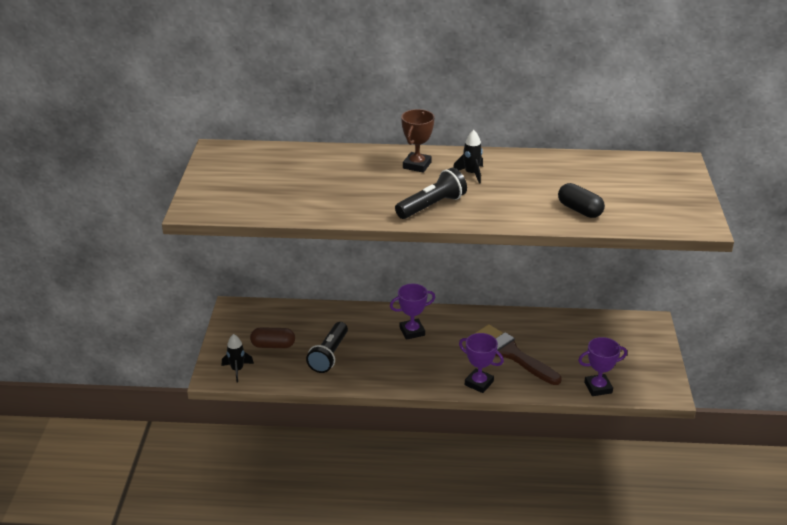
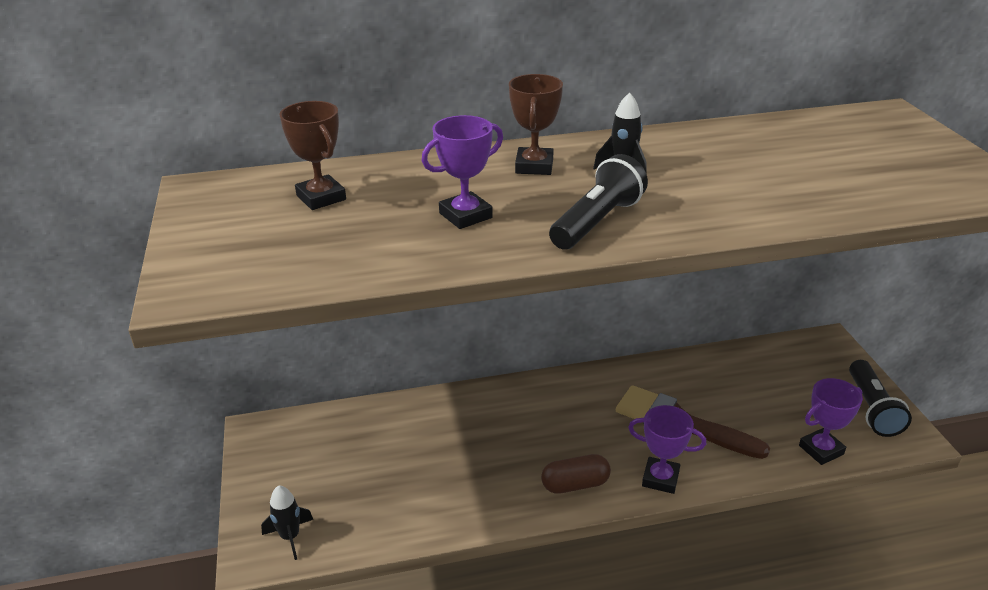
camera: 15 degrees left, 0 degrees up
brown capsule [250,327,295,348] -> brown capsule moved to [541,454,611,494]
black flashlight [306,322,348,373] -> black flashlight moved to [849,360,912,437]
purple trophy [390,284,435,340] -> purple trophy moved to [422,115,503,229]
black capsule [558,183,605,218] -> none
none -> brown trophy [280,101,346,210]

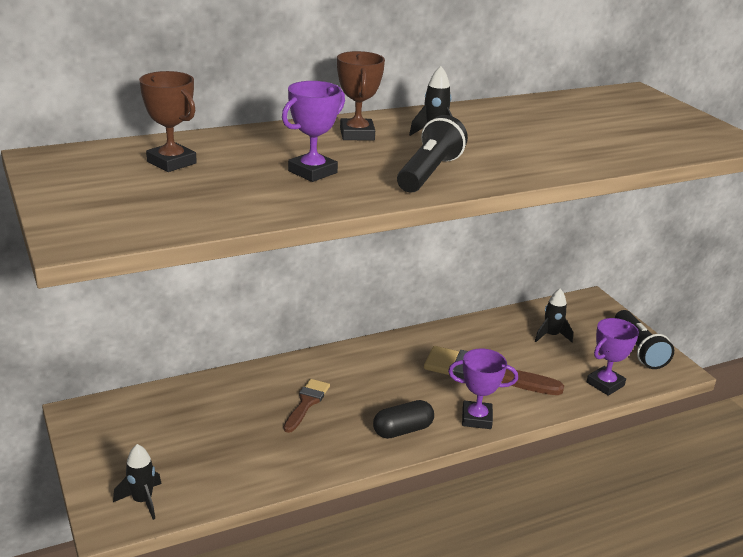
camera: 15 degrees left, 5 degrees down
brown capsule [541,454,611,494] -> black capsule [373,400,434,439]
none -> brown brush [284,379,330,433]
none -> black rocket [535,289,573,342]

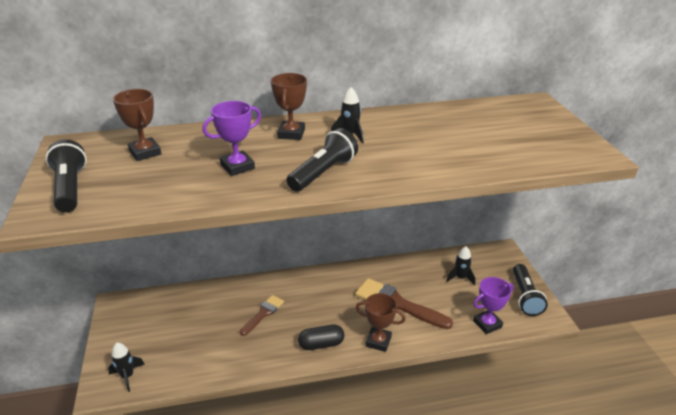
camera: 15 degrees right, 5 degrees up
purple trophy [448,348,518,429] -> brown trophy [356,293,406,352]
none -> black flashlight [46,139,87,213]

